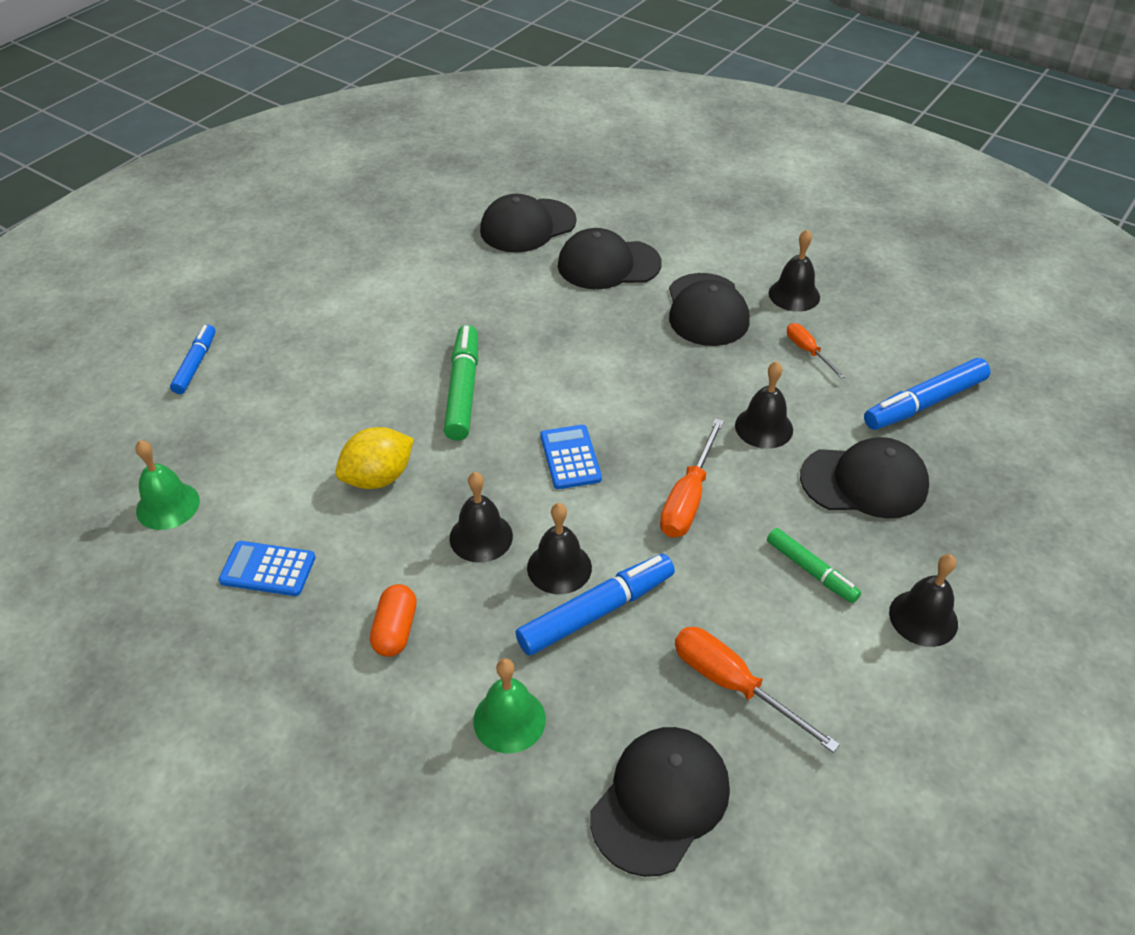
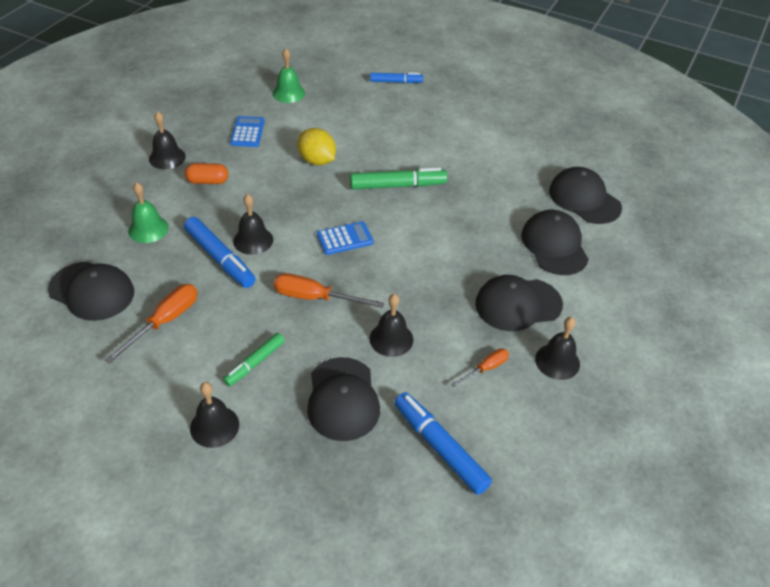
camera: 80 degrees right, 0 degrees up
black bell [450,472,513,563] -> black bell moved to [149,111,186,169]

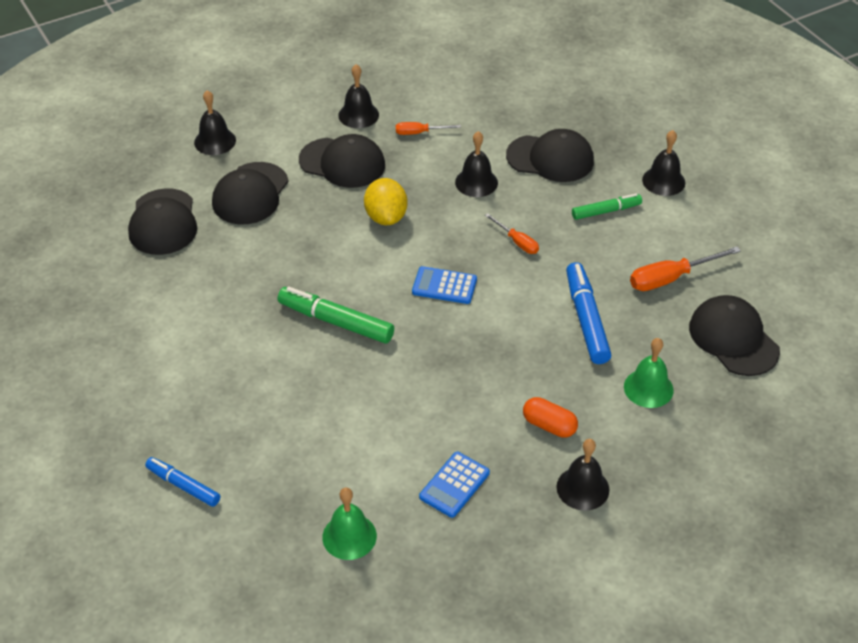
camera: 145 degrees left, 0 degrees up
black bell [233,194,273,255] -> black bell moved to [194,90,236,155]
orange screwdriver [274,273,384,308] -> orange screwdriver [485,213,539,254], size x0.60
yellow lemon [297,128,336,165] -> yellow lemon moved to [364,178,407,225]
black cap [307,357,380,441] -> black cap turned 75 degrees clockwise [506,129,594,182]
blue marker [394,392,492,495] -> none

